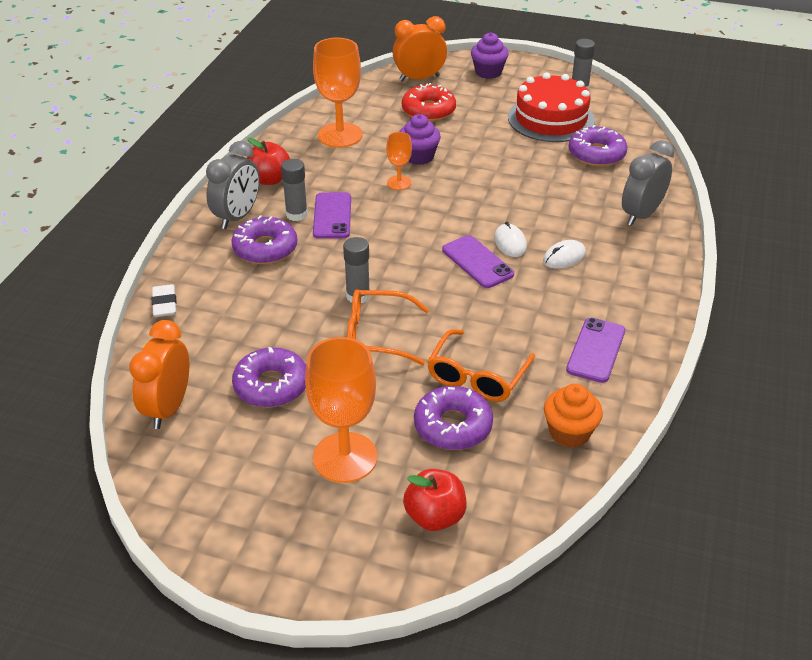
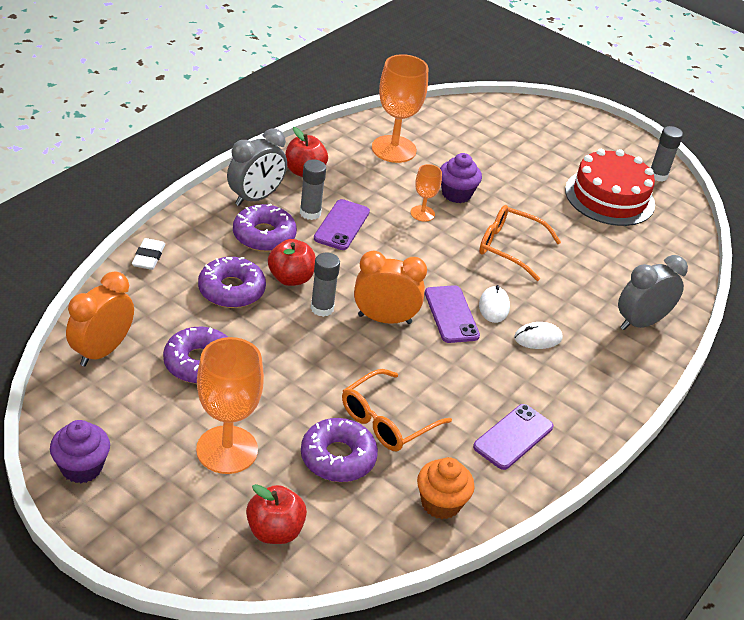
camera: 15 degrees right, 0 degrees up
orange glasses [347,289,429,365] -> orange glasses moved to [479,205,561,281]
orange clock [393,16,447,81] -> orange clock moved to [354,250,427,324]
red donut [402,83,456,121] -> none
purple cupcake [471,32,509,79] -> purple cupcake moved to [50,420,110,483]
purple donut [569,125,627,166] -> purple donut moved to [198,257,266,308]
none -> red apple [268,239,316,286]

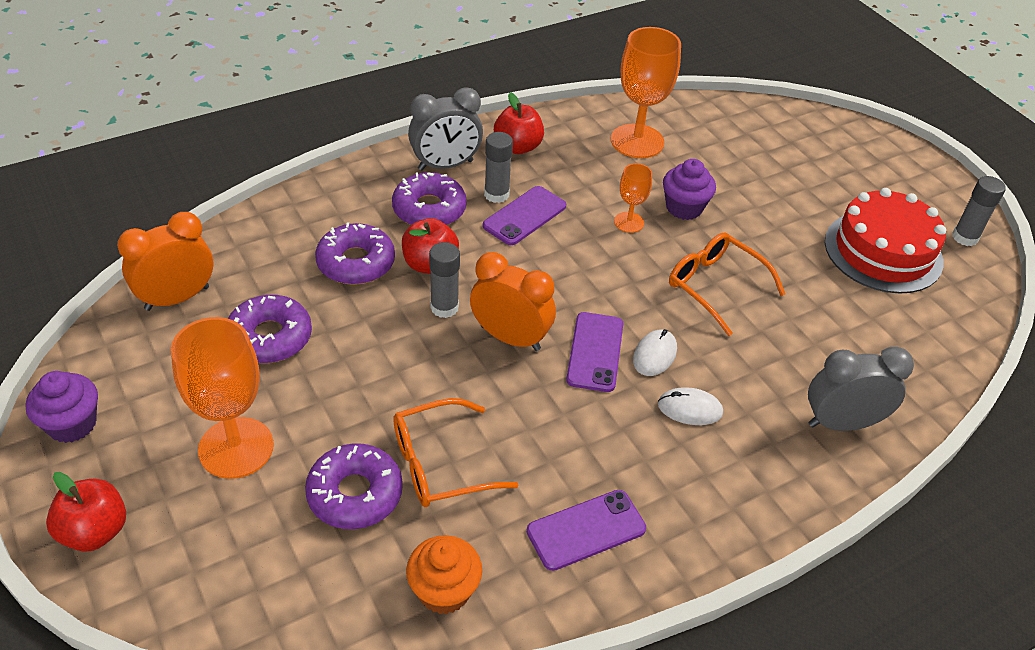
camera: 25 degrees right, 5 degrees up
white eraser [132,238,165,270] -> none
red apple [246,484,307,544] -> red apple moved to [46,472,126,552]

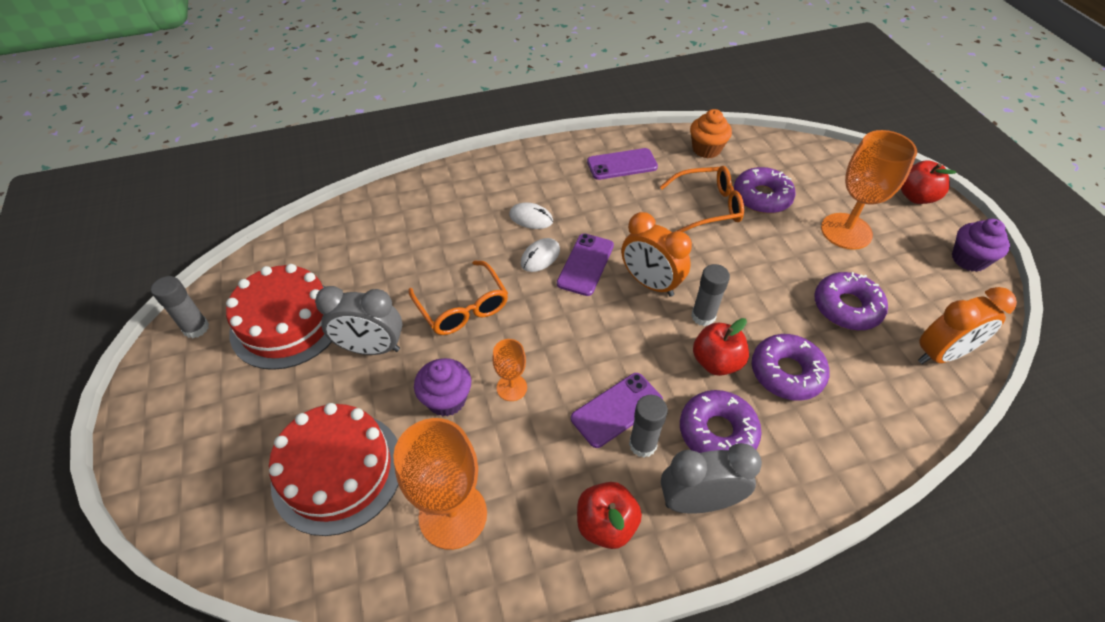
camera: 165 degrees left, 5 degrees up
grey clock [808,346,914,431] -> grey clock moved to [315,286,402,355]
none -> red cake [269,403,398,536]

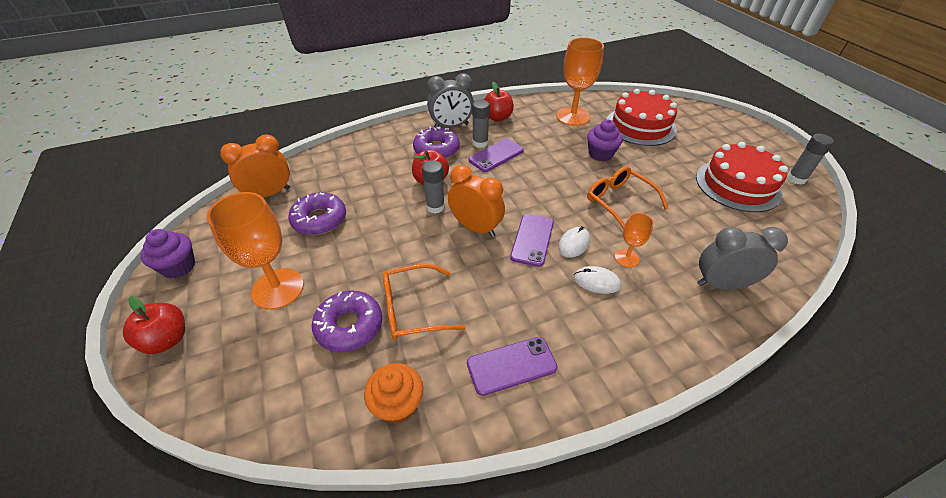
camera: 175 degrees right, 5 degrees down
grey clock [315,286,402,355] -> grey clock moved to [697,227,788,290]
orange goblet [492,339,527,401] -> orange goblet moved to [615,213,654,267]
purple donut [752,334,829,401] -> none

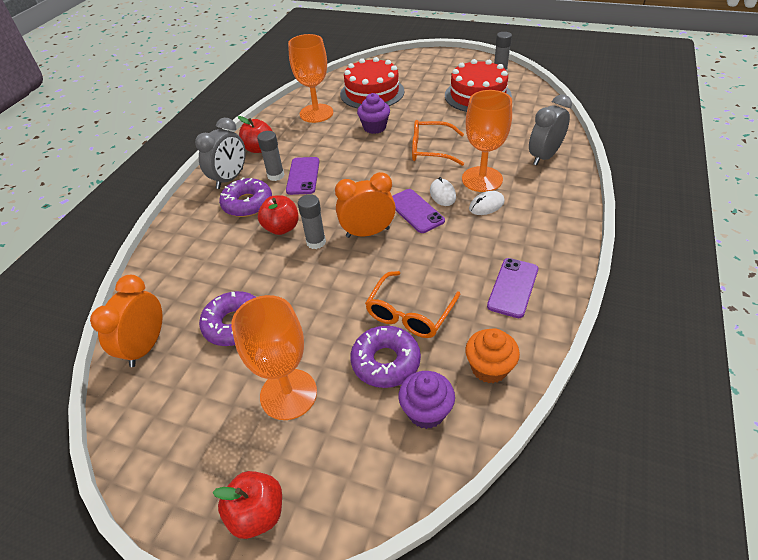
camera: 45 degrees left, 0 degrees up
purple cupcake [140,229,195,279] -> purple cupcake moved to [399,371,455,429]
orange goblet [615,213,654,267] -> orange goblet [462,90,512,192], size x1.94

